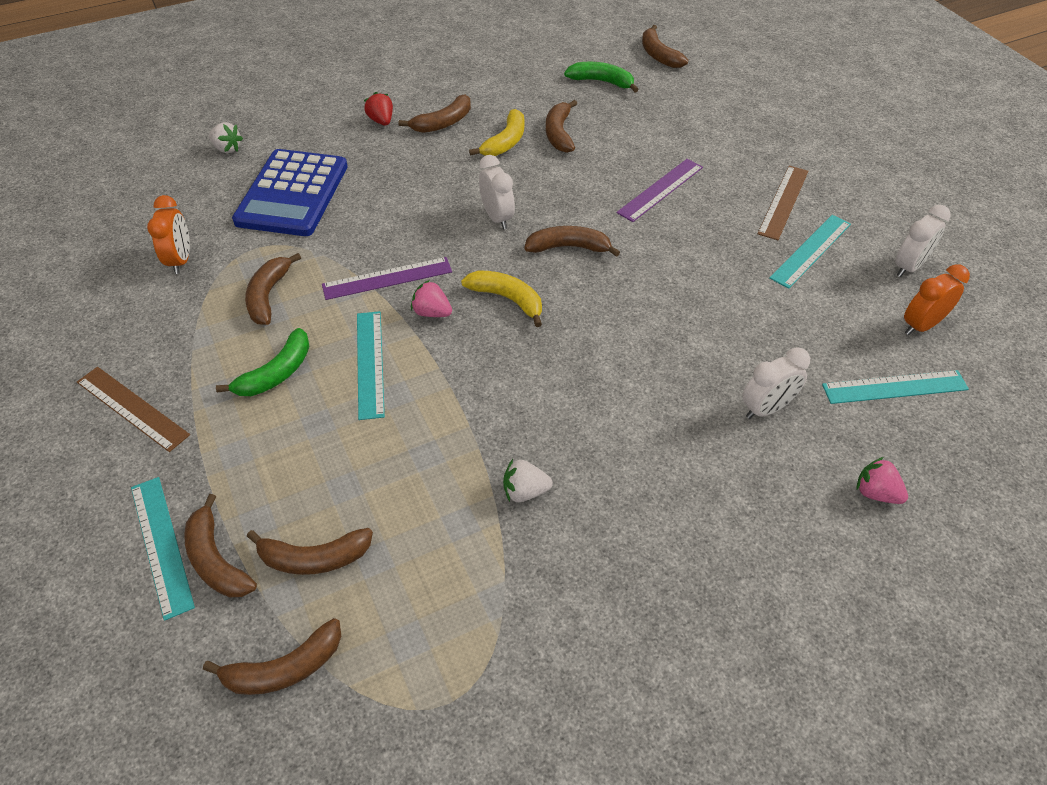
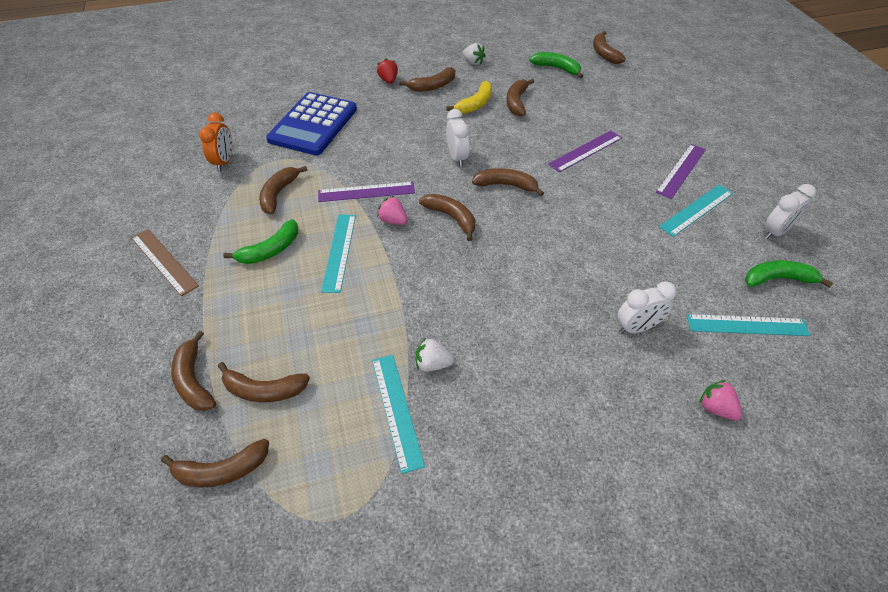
camera: 10 degrees right, 0 degrees up
turquoise ruler [131,477,195,621] -> turquoise ruler moved to [372,355,425,474]
white strawberry [209,122,243,153] -> white strawberry moved to [463,43,486,65]
yellow banana [461,270,542,327] -> brown banana [419,194,475,241]
brown ruler [757,166,808,240] -> purple ruler [656,144,706,199]
orange clock [904,264,970,335] -> green banana [745,260,833,288]

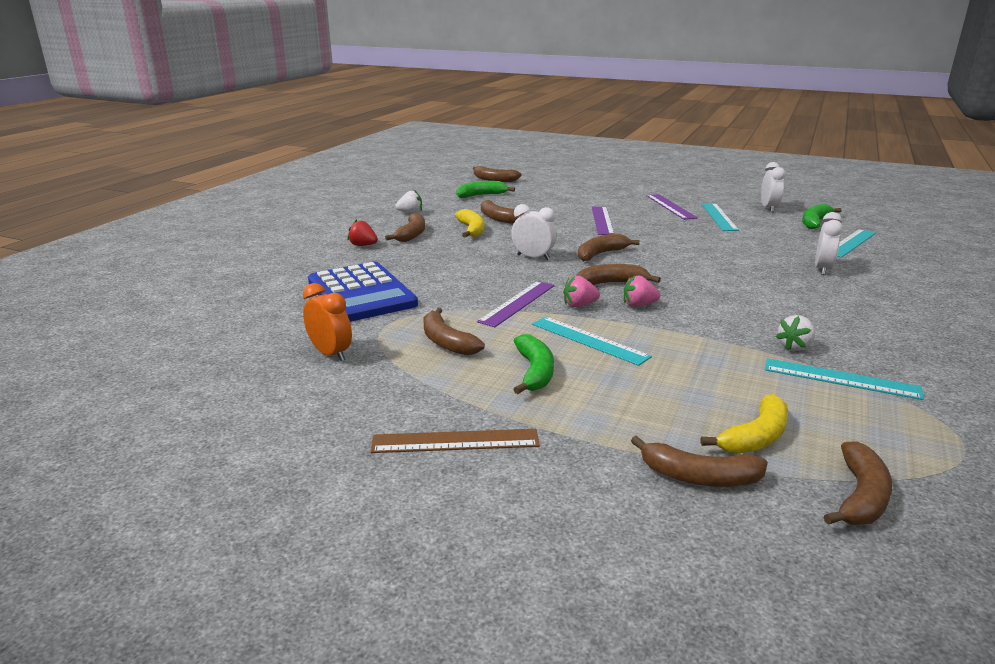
camera: 50 degrees left, 25 degrees down
brown banana [218,362,310,402] -> yellow banana [701,394,788,454]
pink strawberry [699,380,742,421] -> pink strawberry moved to [624,275,661,307]

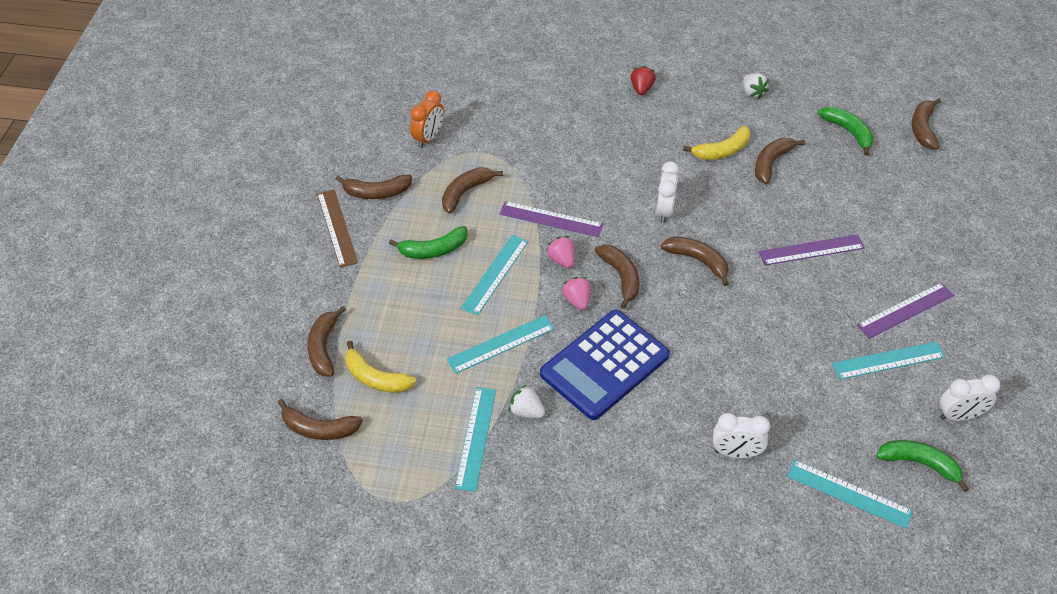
camera: 75 degrees right, 25 degrees up
blue calculator [308,262,418,322] -> blue calculator moved to [540,310,670,420]
brown banana [385,213,425,242] -> brown banana moved to [336,175,412,199]
none -> turquoise ruler [447,315,555,374]

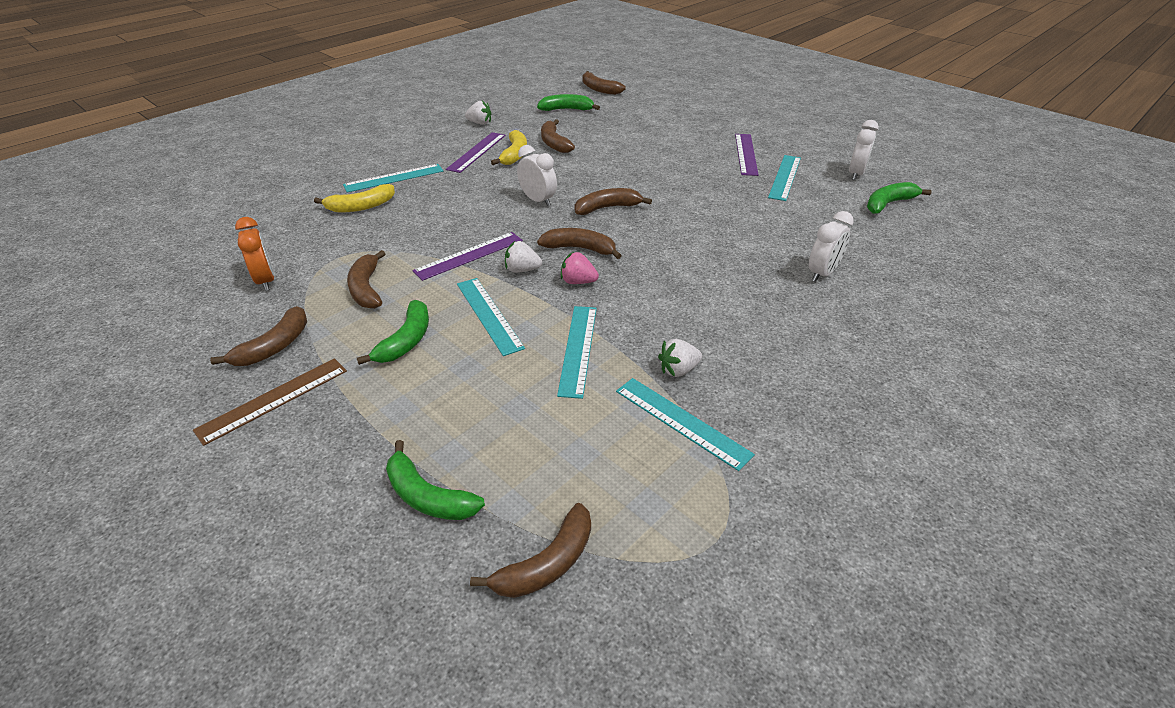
camera: 55 degrees left, 10 degrees down
brown banana [307,306,346,376] -> green banana [386,440,485,520]
brown ruler [317,190,358,268] -> brown ruler turned 60 degrees counterclockwise [193,358,347,446]
yellow banana [345,341,416,393] -> yellow banana moved to [314,184,395,213]
blue calculator [540,310,670,420] -> none
pink strawberry [546,236,575,268] -> white strawberry [505,241,542,273]
red strawberry [631,66,656,95] -> none
purple ruler [759,234,865,265] -> purple ruler moved to [446,132,505,173]
turquoise ruler [787,460,913,528] -> turquoise ruler moved to [343,164,443,193]

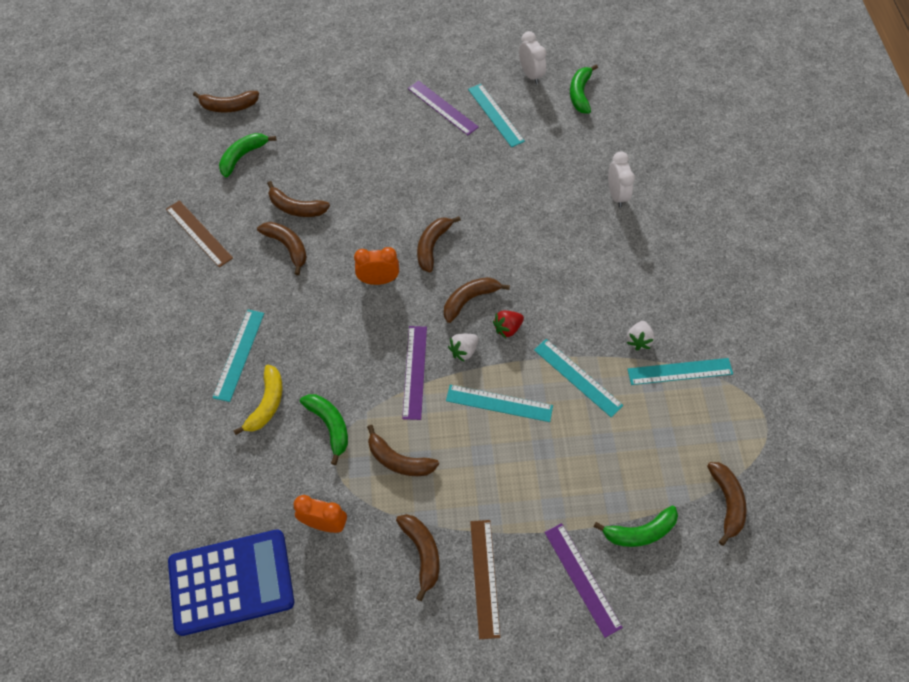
camera: 50 degrees left, 20 degrees up
green banana [357,300,429,365] -> green banana moved to [300,394,348,465]
purple ruler [446,132,505,173] -> purple ruler moved to [544,523,623,638]
white strawberry [465,101,491,125] -> brown ruler [166,200,233,268]
yellow banana [491,130,527,165] -> brown banana [257,222,307,275]
white clock [517,145,557,206] -> orange clock [354,247,399,285]
pink strawberry [561,251,599,284] -> red strawberry [493,310,524,338]
none -> blue calculator [168,529,294,636]

